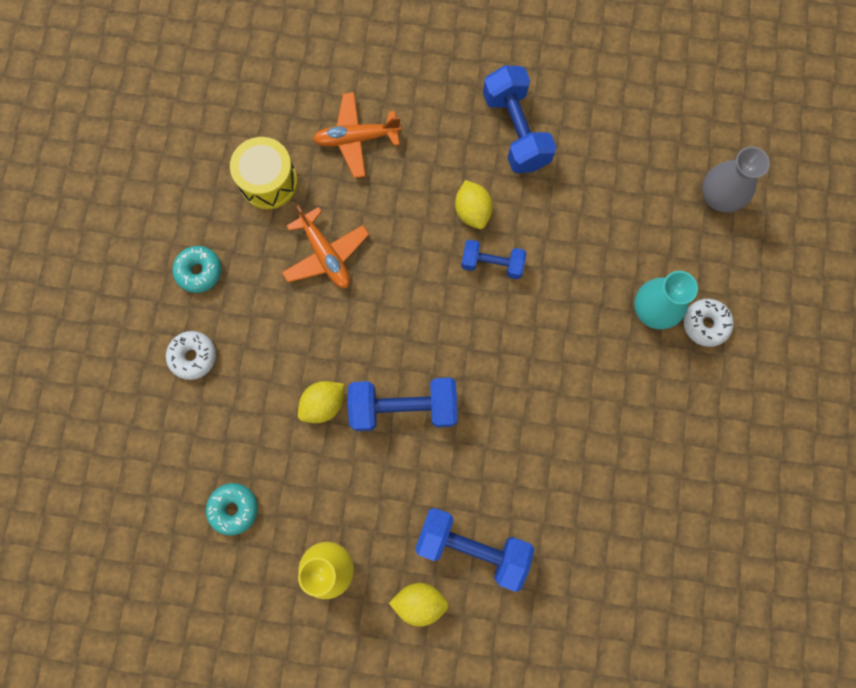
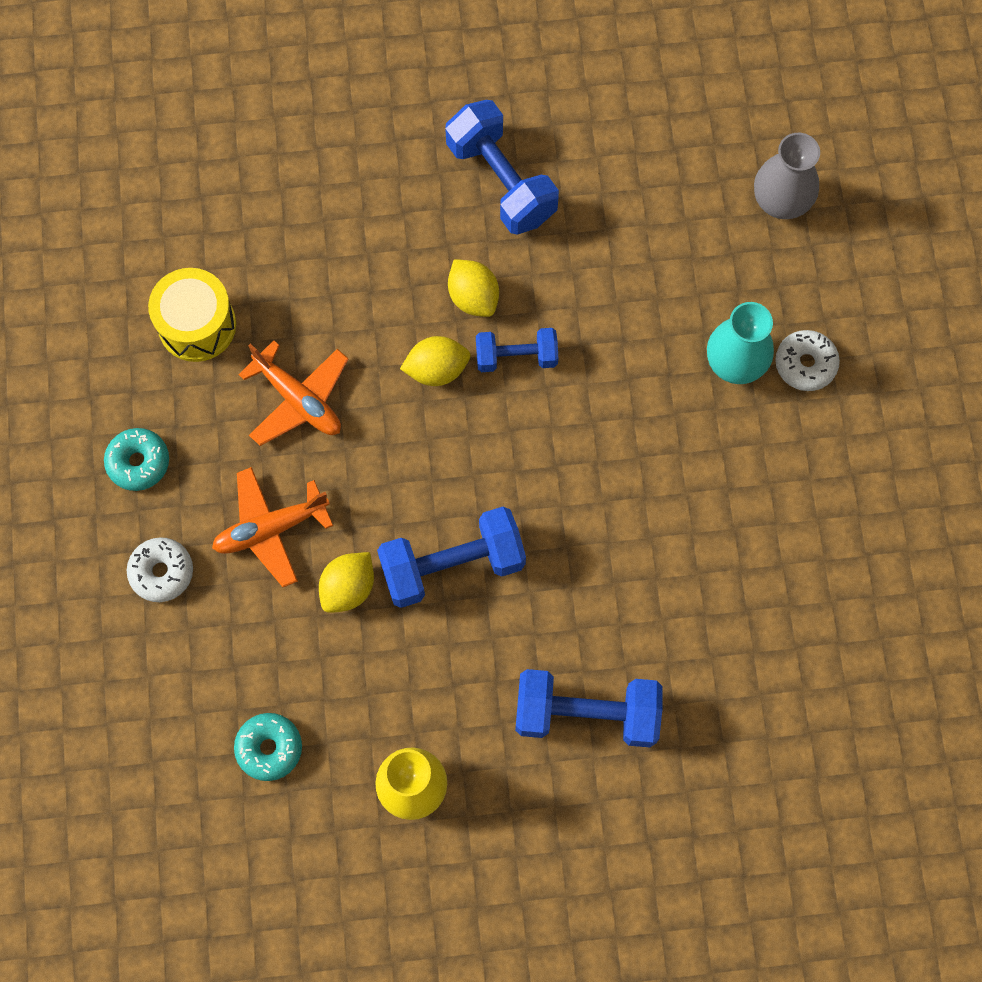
camera: 15 degrees left, 5 degrees down
orange plane [313,92,401,178] -> orange plane moved to [212,467,333,587]
yellow lemon [389,583,449,627] -> yellow lemon moved to [400,336,471,386]

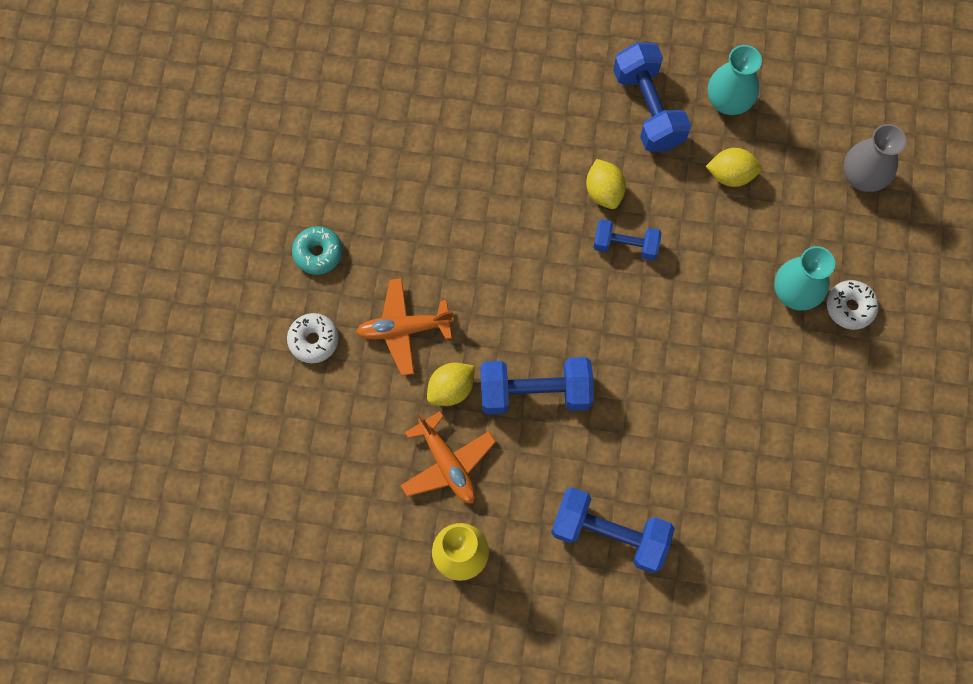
camera: 15 degrees right, 0 degrees up
yellow drum [148,268,236,362] -> none
turquoise donut [234,713,302,781] -> none
orange plane [238,340,348,446] -> orange plane moved to [400,411,496,503]
yellow lemon [400,336,471,386] -> yellow lemon moved to [706,148,762,187]
none -> turquoise vase [708,45,762,115]

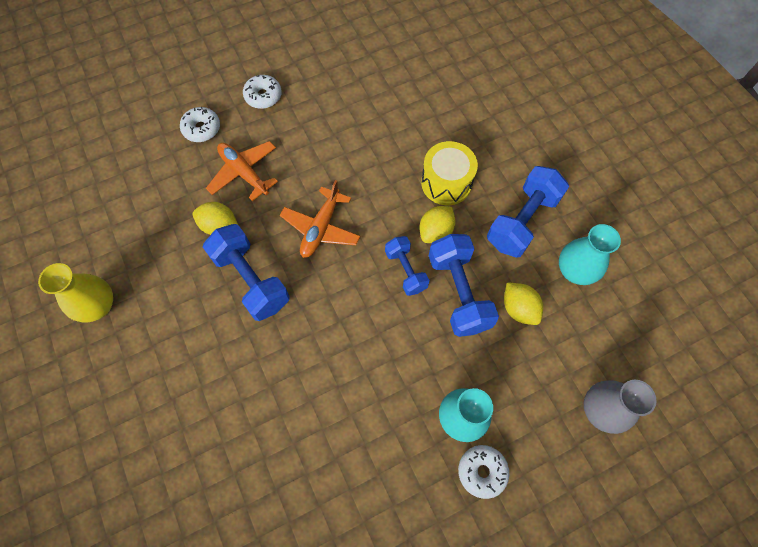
camera: 55 degrees right, 5 degrees down
turquoise donut [292,226,343,275] -> white donut [243,75,282,109]
orange plane [400,411,496,503] -> orange plane moved to [280,180,360,258]
blue dumbbell [551,487,675,573] -> blue dumbbell moved to [429,234,499,337]
none -> yellow drum [421,141,478,205]

